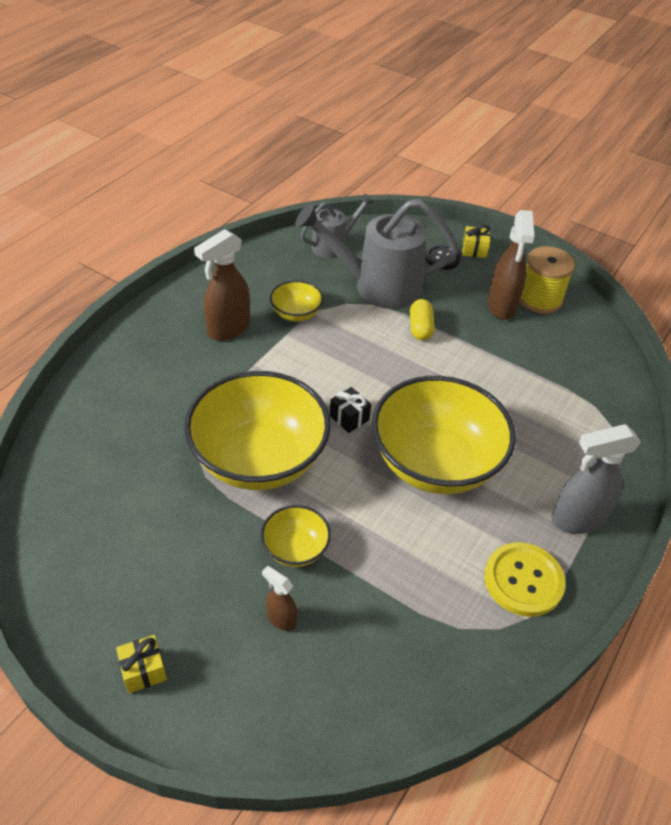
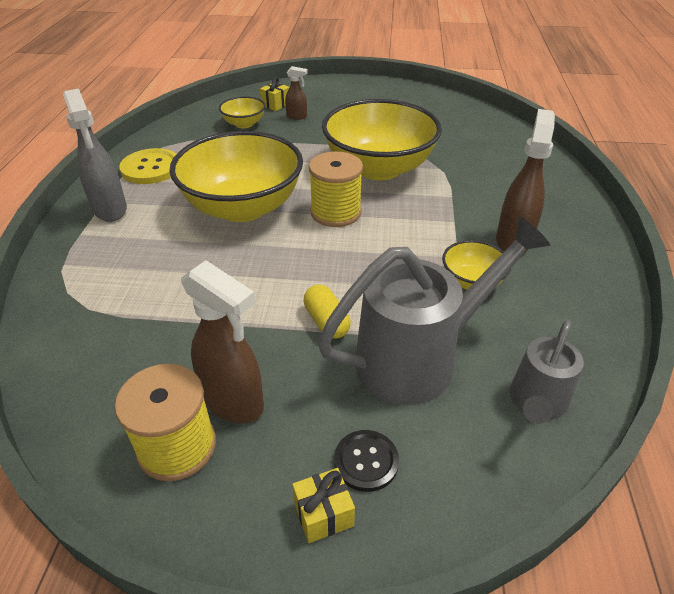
camera: 155 degrees right, 5 degrees down
yellow gift [116,635,167,693] -> yellow gift moved to [260,78,290,111]
yellow bowl [261,505,331,567] -> yellow bowl moved to [219,96,266,128]
black gift [330,387,371,433] -> yellow spool [309,151,363,227]
brown spray bottle [487,210,534,320] -> brown spray bottle turned 150 degrees clockwise [181,260,264,423]
grey spray bottle [551,425,641,534] -> grey spray bottle turned 105 degrees clockwise [63,89,127,222]

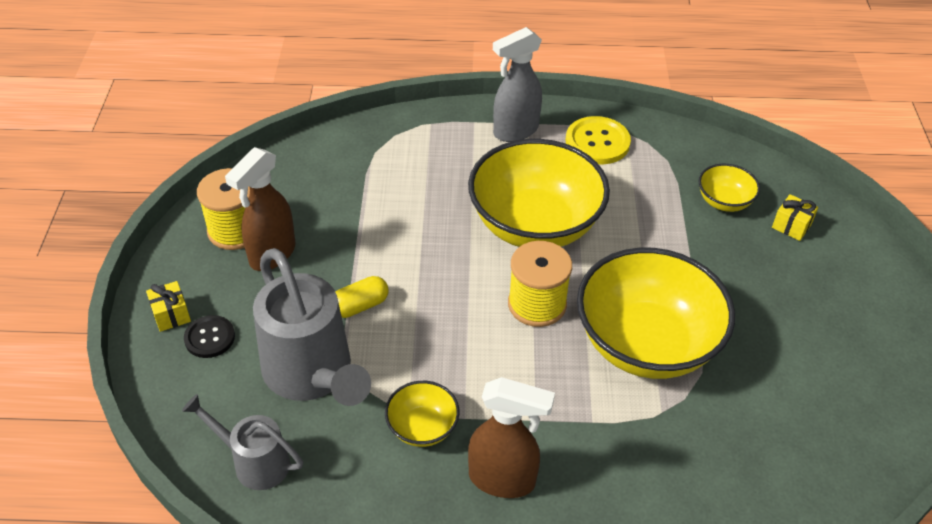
camera: 85 degrees right, 5 degrees up
brown spray bottle [285,66,308,120] -> none

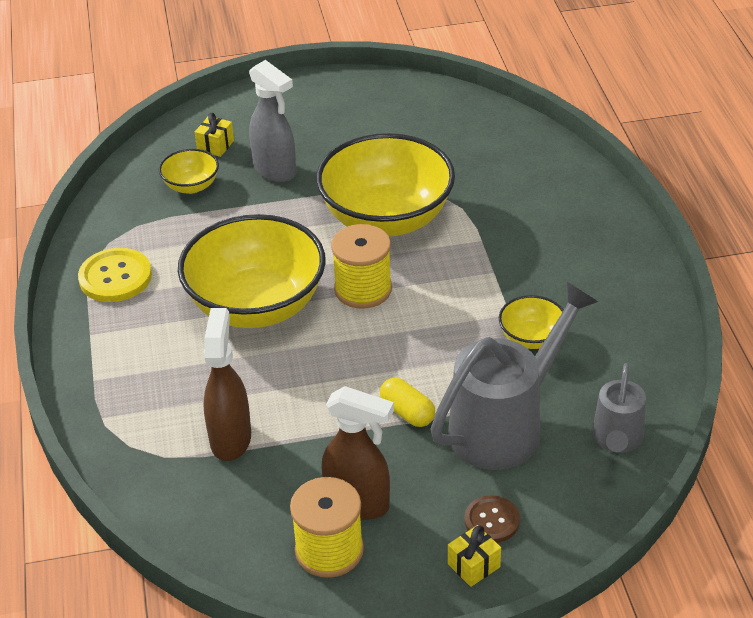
camera: 100 degrees left, 5 degrees down
black button [184,315,235,358] -> brown button [464,495,520,543]
brown spray bottle [468,377,555,498] -> brown spray bottle moved to [203,308,251,461]
grey spray bottle [493,27,542,142] -> grey spray bottle moved to [249,60,296,182]

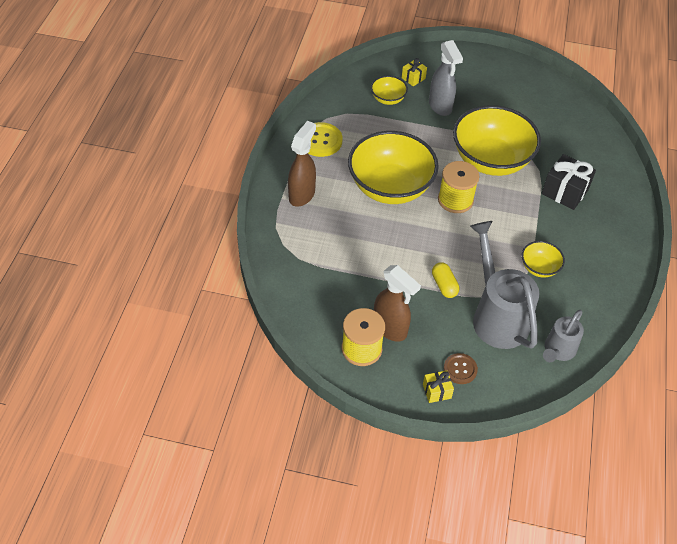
camera: 20 degrees right, 10 degrees up
brown spray bottle [203,308,251,461] -> brown spray bottle moved to [288,121,316,207]
grey watering can [431,282,598,470] -> grey watering can turned 90 degrees counterclockwise [470,221,539,349]
none -> black gift [541,154,596,210]

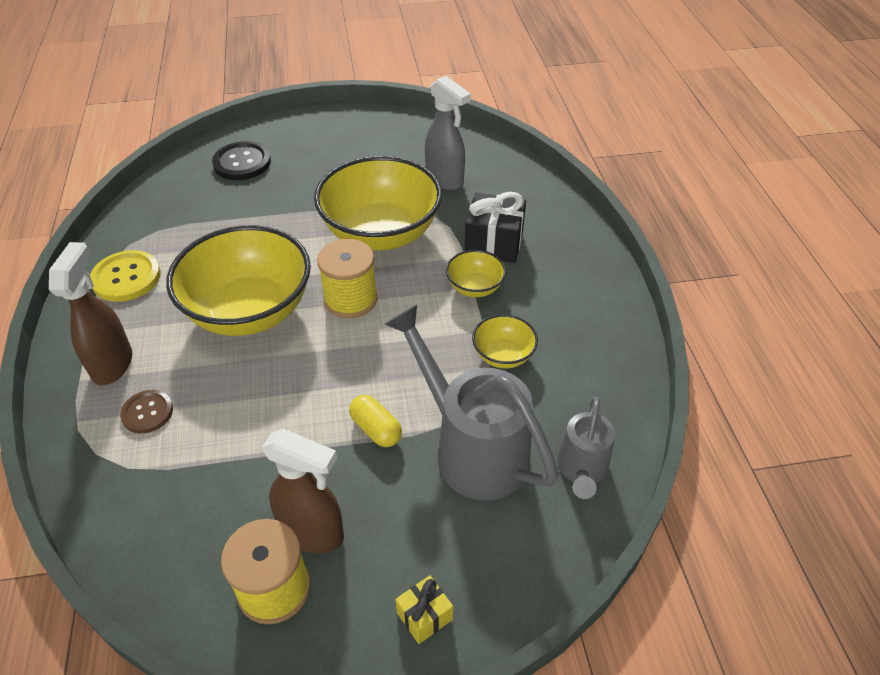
camera: 20 degrees left, 5 degrees down
yellow bowl [371,76,408,105] -> yellow bowl moved to [446,250,506,297]
yellow gift [402,58,427,86] -> black button [212,141,271,180]
grey spray bottle [429,40,463,116] -> grey spray bottle moved to [425,76,471,190]
brown button [444,353,478,384] -> brown button moved to [120,390,173,433]

